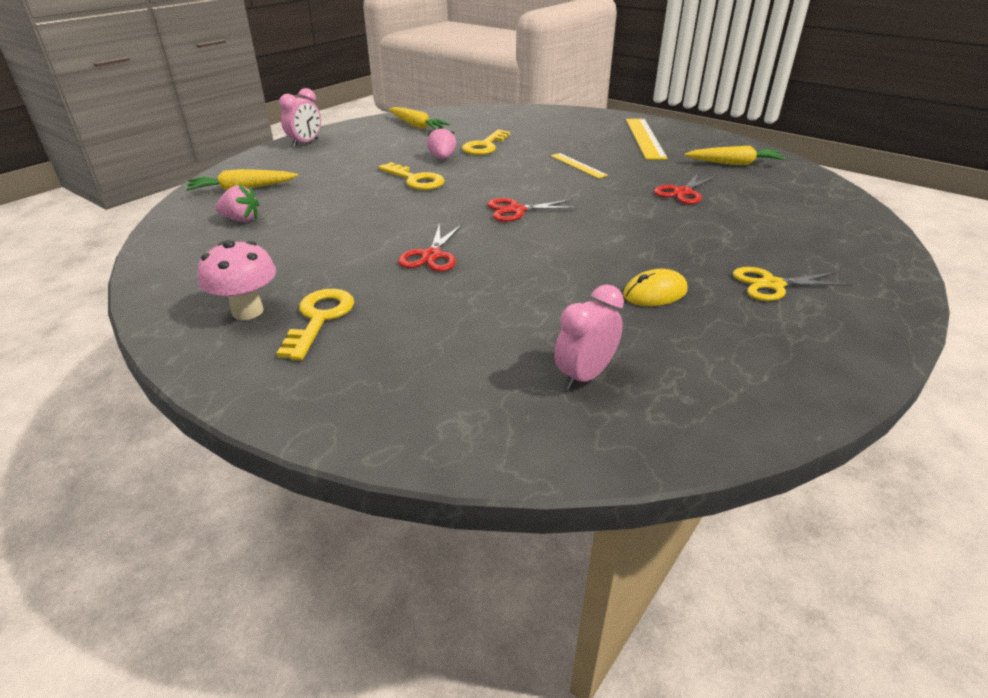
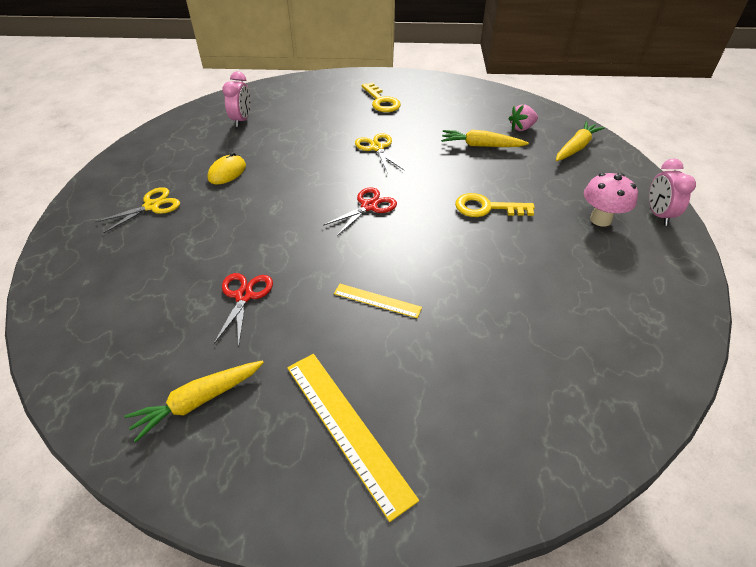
camera: 145 degrees right, 10 degrees up
pink mushroom [198,240,276,320] -> pink mushroom moved to [584,173,638,227]
yellow carrot [389,107,450,130] -> yellow carrot moved to [441,130,529,147]
red scissors [398,224,462,272] -> yellow scissors [355,133,404,173]
pink strawberry [427,126,456,159] -> none
yellow key [462,129,510,155] -> none

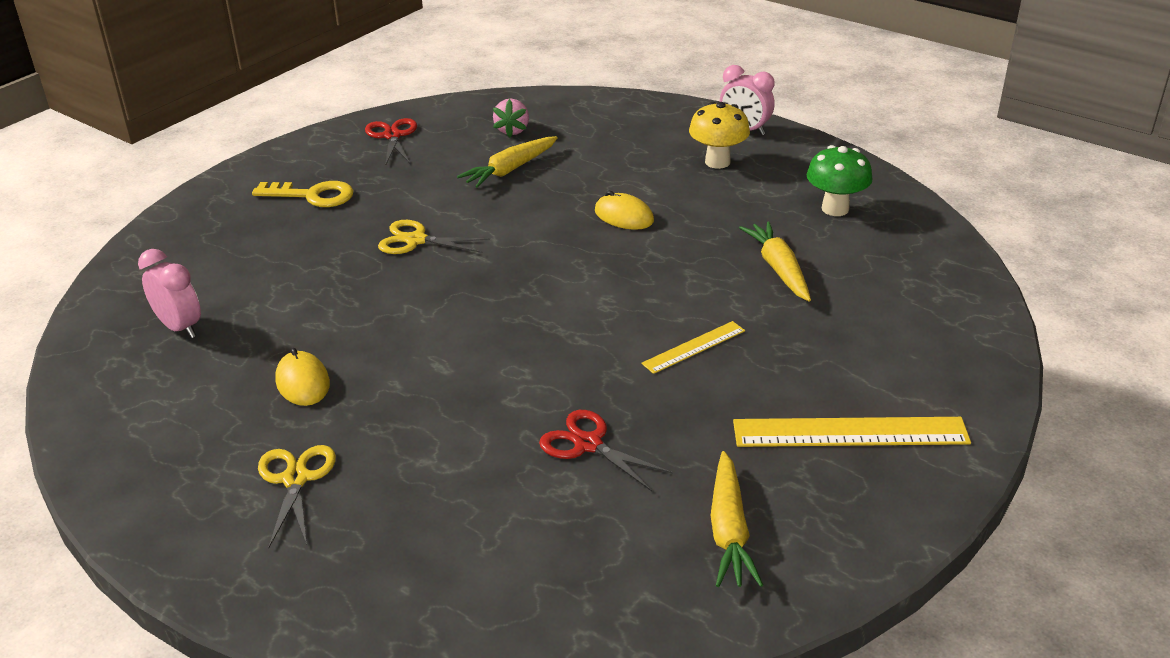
camera: 55 degrees left, 10 degrees down
red scissors [323,187,397,236] -> red scissors moved to [365,118,417,166]
yellow key [455,193,535,217] -> yellow mouse [595,191,654,230]
yellow carrot [556,121,605,161] -> yellow carrot moved to [739,221,811,301]
pink mushroom [584,173,638,227] -> yellow mushroom [689,102,750,169]
none -> green mushroom [807,145,873,216]

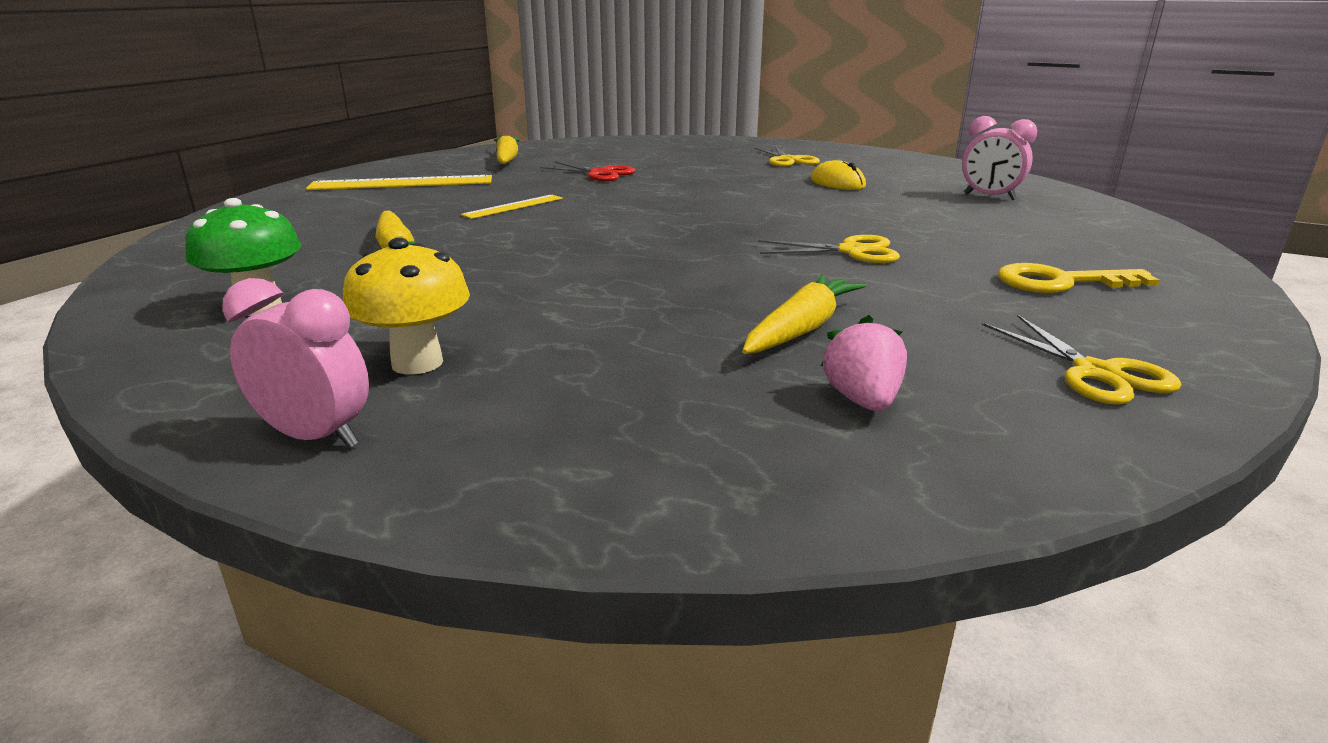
camera: 170 degrees right, 10 degrees down
red scissors [365,118,417,166] -> yellow scissors [982,314,1181,404]
yellow mouse [595,191,654,230] -> none

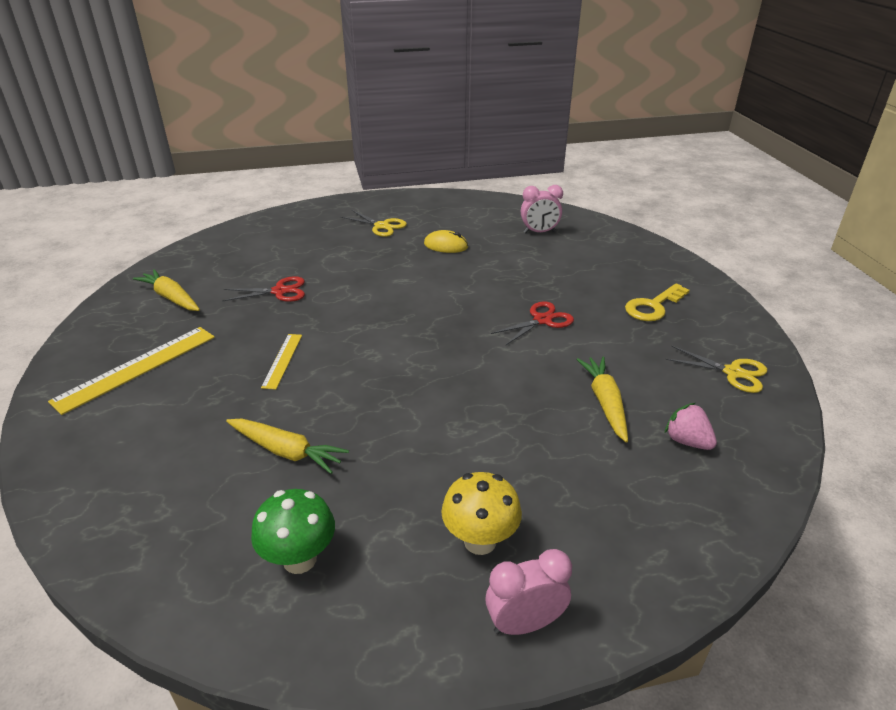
camera: 40 degrees left, 10 degrees up
yellow scissors [758,235,900,263] -> red scissors [491,301,574,345]

